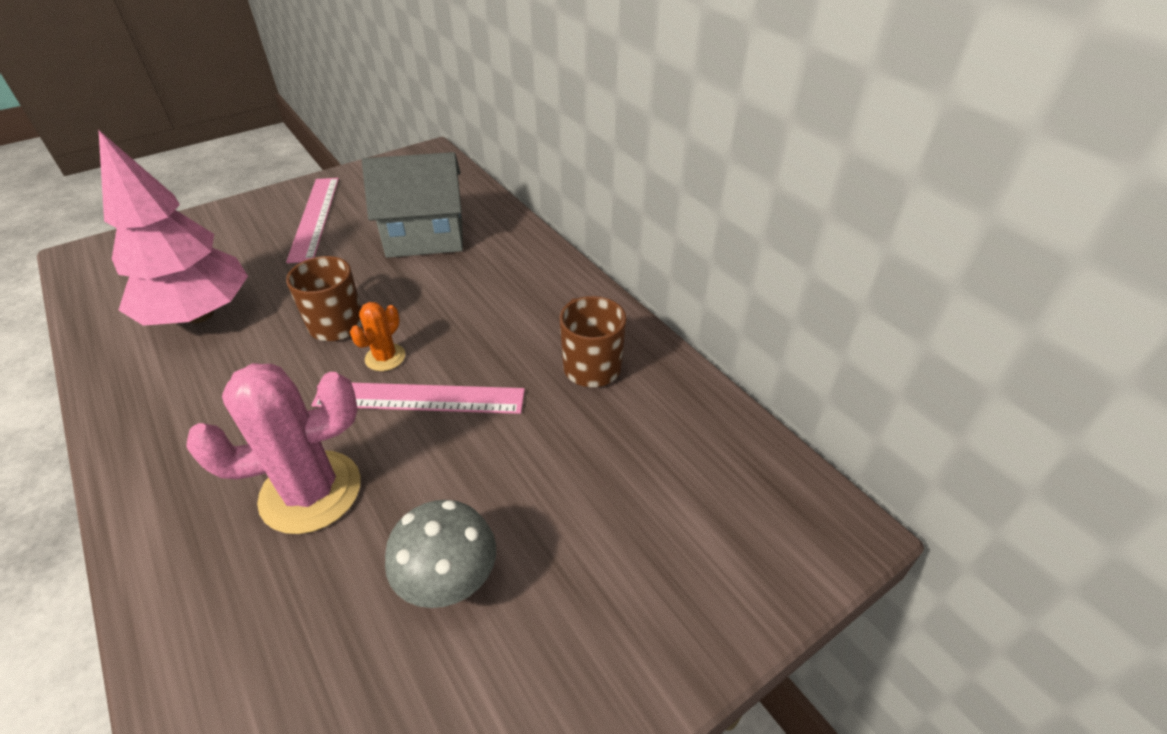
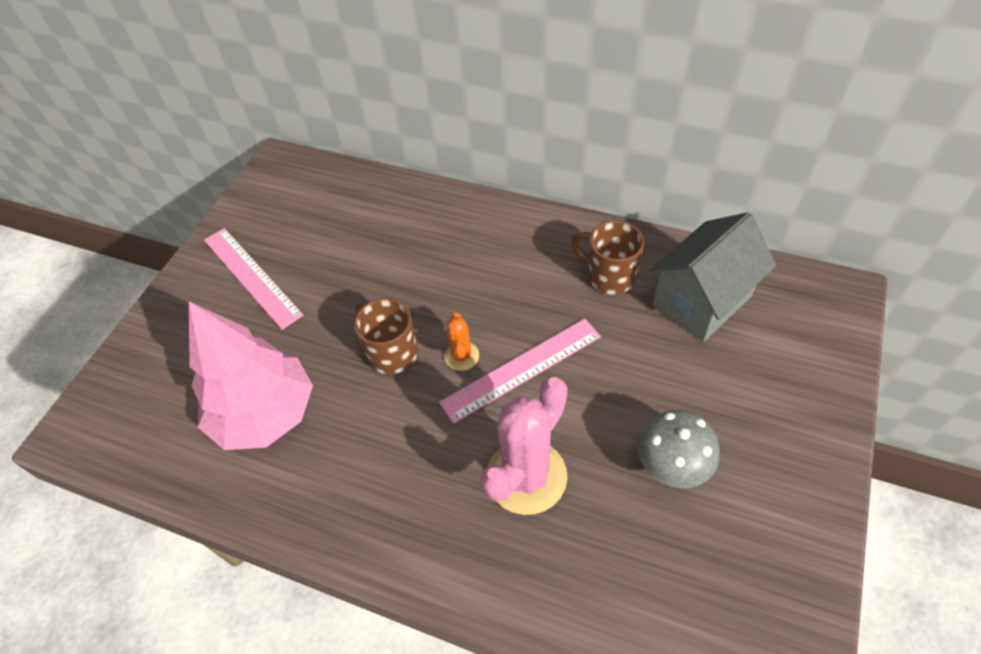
camera: 30 degrees left, 10 degrees up
grey house [362,152,463,258] -> grey house moved to [649,212,776,342]

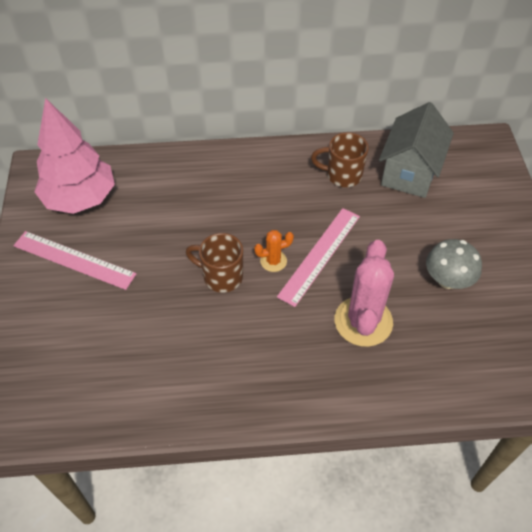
camera: 30 degrees left, 0 degrees up
pink tree [189,302,313,450] -> pink tree moved to [34,98,115,214]
orange cactus [444,312,479,371] -> orange cactus turned 75 degrees counterclockwise [254,230,294,272]

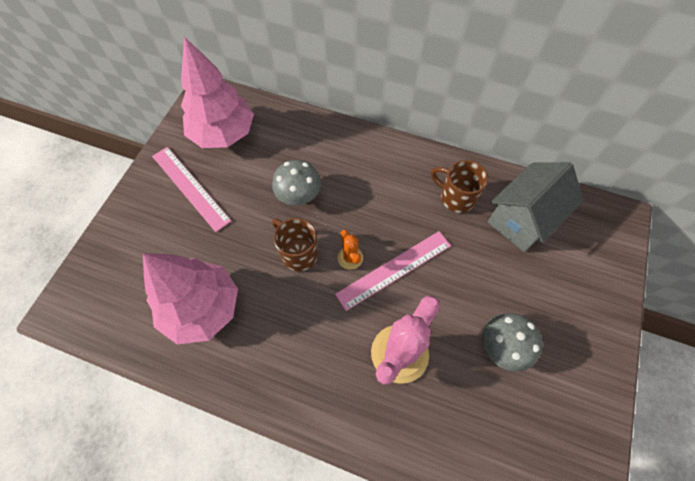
camera: 25 degrees right, 10 degrees up
orange cactus [254,230,294,272] -> orange cactus turned 60 degrees clockwise [338,230,363,270]
none -> pink tree [143,253,238,344]
none -> grey mushroom [272,160,321,205]

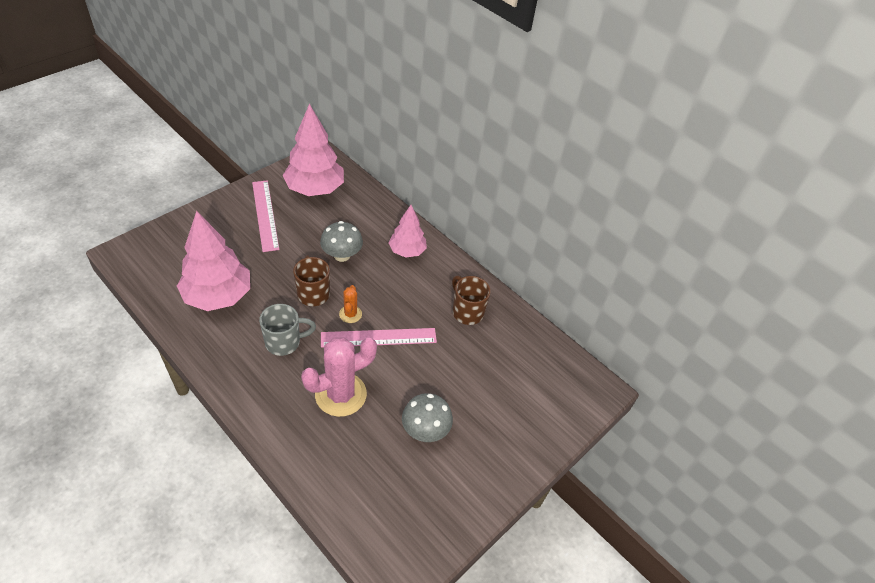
camera: 20 degrees right, 15 degrees down
grey house [488,162,584,252] -> none
none -> grey mug [259,304,316,356]
none -> pink tree [389,205,427,258]

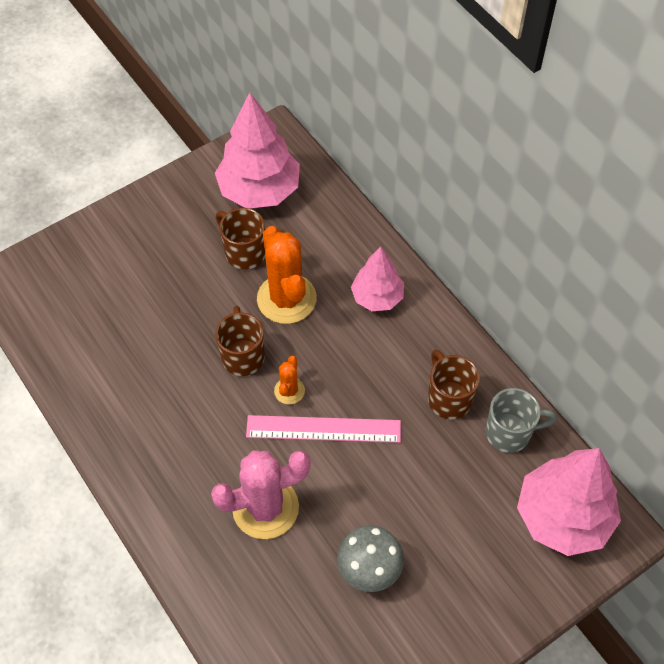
camera: 15 degrees right, 10 degrees up
pink tree [177,211,250,311] -> pink tree moved to [517,448,621,556]
pink ruler [252,180,279,252] -> none
grey mug [259,304,316,356] -> grey mug moved to [486,388,557,453]
grey mushroom [320,221,363,262] -> orange cactus [257,226,317,324]
none -> brown mug [216,208,265,270]

